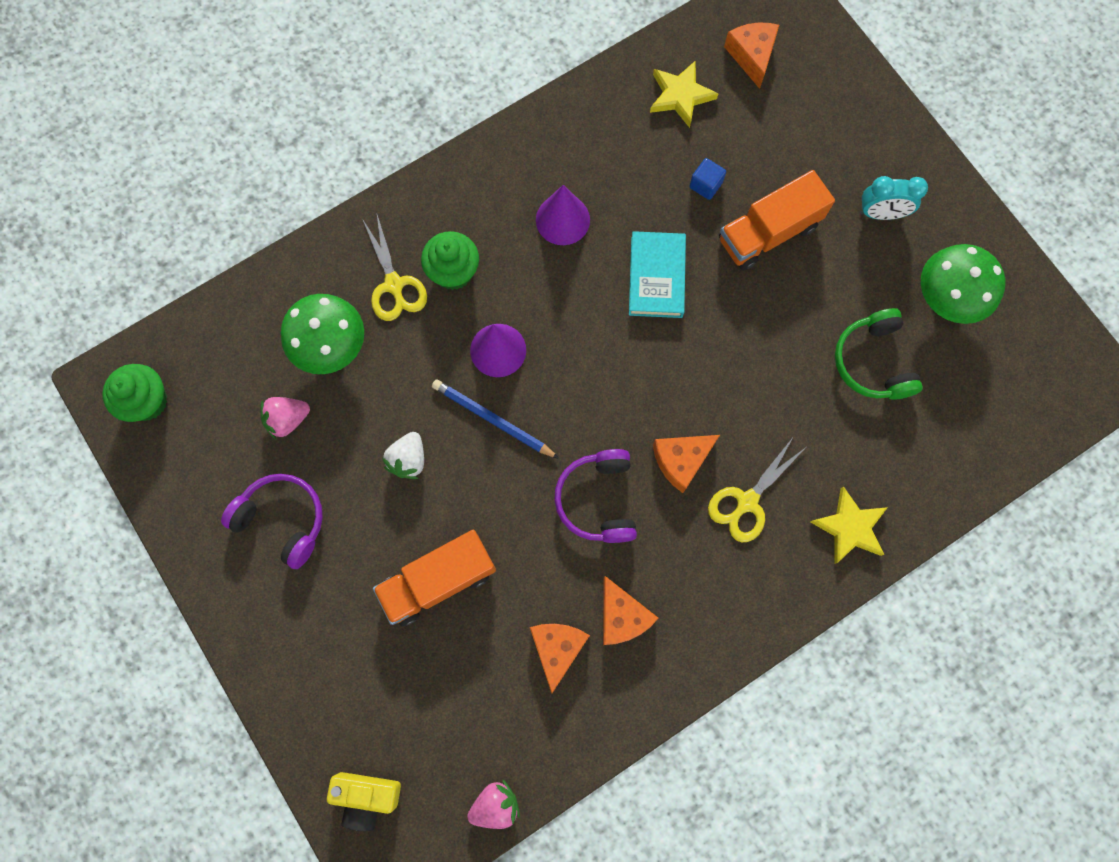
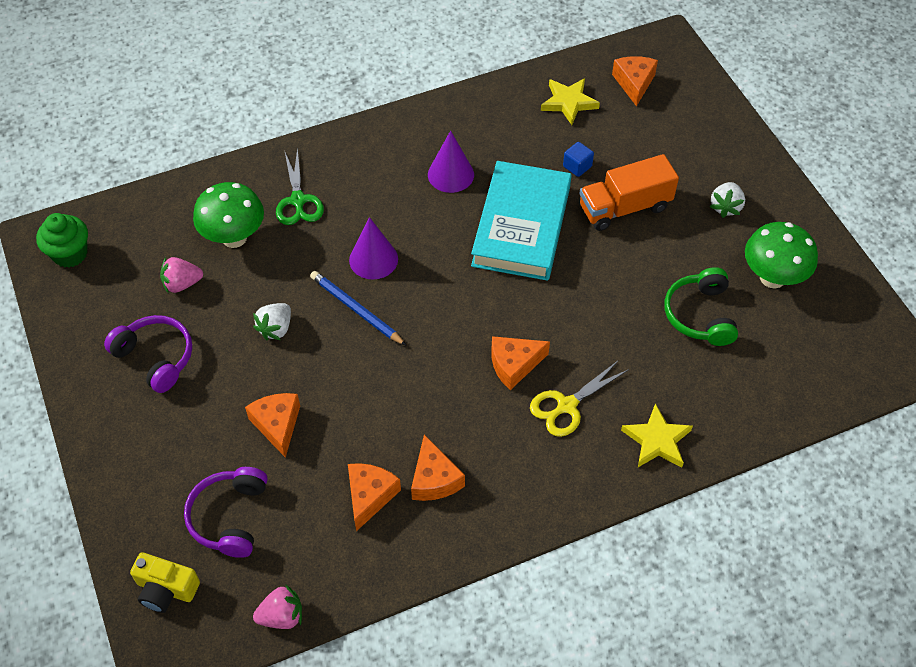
camera: 10 degrees right, 20 degrees down
yellow scissors [363,215,427,321] -> green scissors [276,148,324,225]
orange truck [373,530,496,626] -> orange cheese [245,393,300,458]
green cupcake [421,231,479,290] -> none
purple headphones [554,449,637,543] -> purple headphones moved to [184,467,268,558]
turquoise book [629,231,686,318] -> turquoise book [471,161,571,281], size x1.67
turquoise clock [860,176,928,220] -> white strawberry [710,182,745,218]

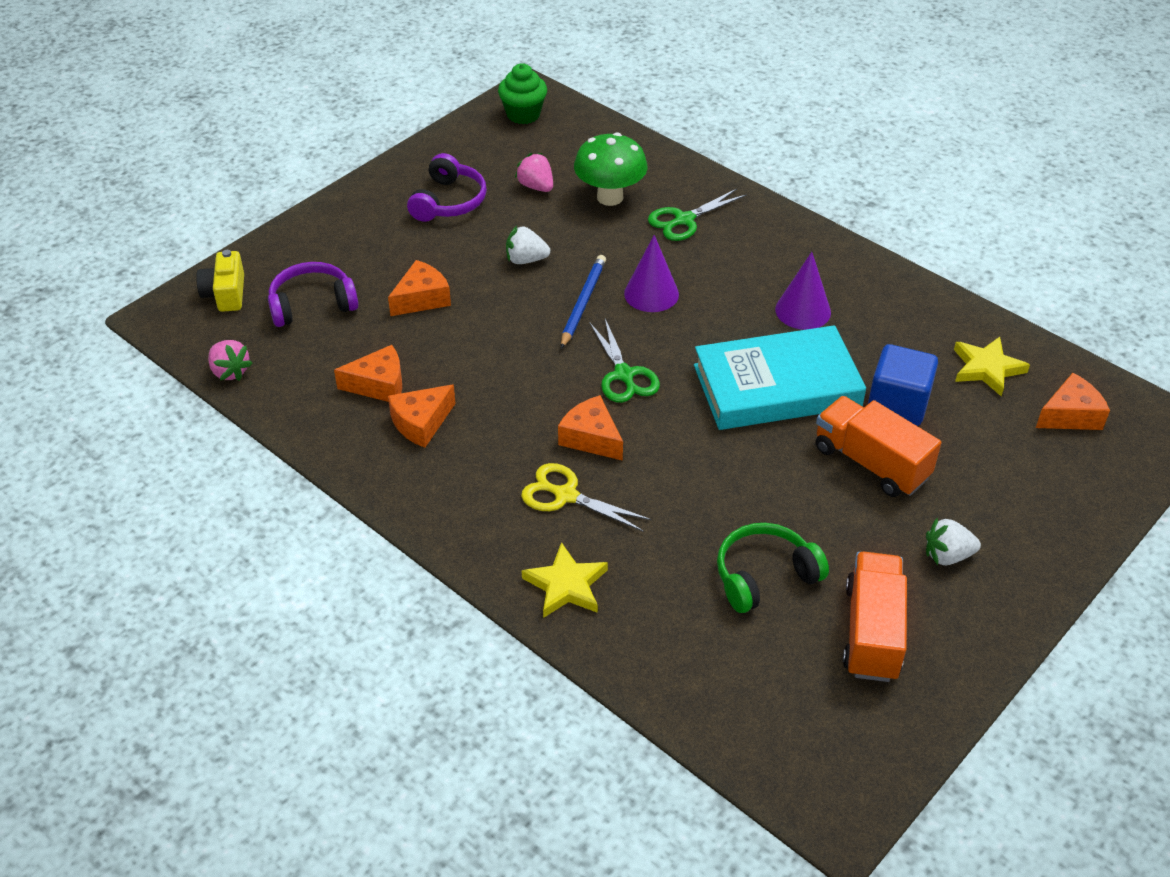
camera: 65 degrees right, 10 degrees down
blue cube [563,142,594,177] -> blue cube [868,344,938,426], size x1.94
green mushroom [745,222,818,288] -> orange truck [843,552,907,682]
none -> green scissors [590,319,660,403]

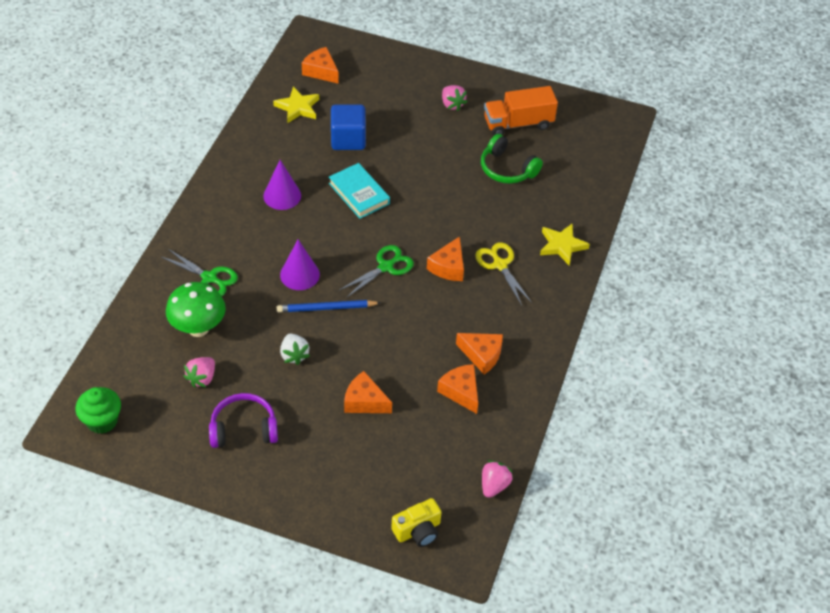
camera: 115 degrees left, 5 degrees up
purple headphones [268,262,358,327] -> none
yellow scissors [521,463,651,532] -> yellow scissors turned 150 degrees clockwise [475,242,532,306]
turquoise book [694,325,866,430] -> turquoise book [329,163,390,219], size x0.60
orange truck [815,396,941,497] -> none
white strawberry [926,518,981,565] -> pink strawberry [442,85,467,111]

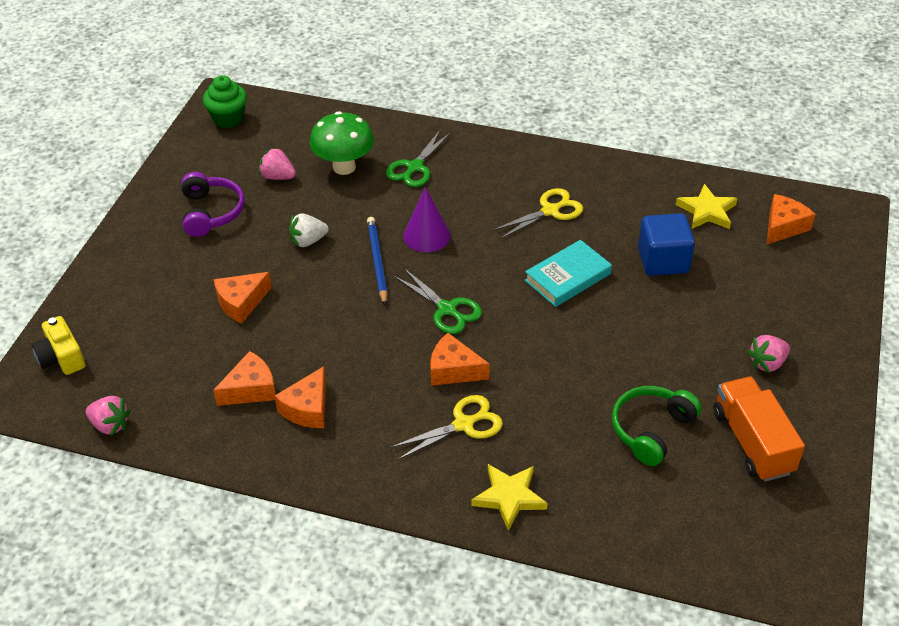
camera: 90 degrees right, 5 degrees down
purple cone [263,160,301,210] -> yellow scissors [492,188,583,239]
orange cheese [344,371,392,413] -> orange cheese turned 150 degrees counterclockwise [214,272,272,324]

